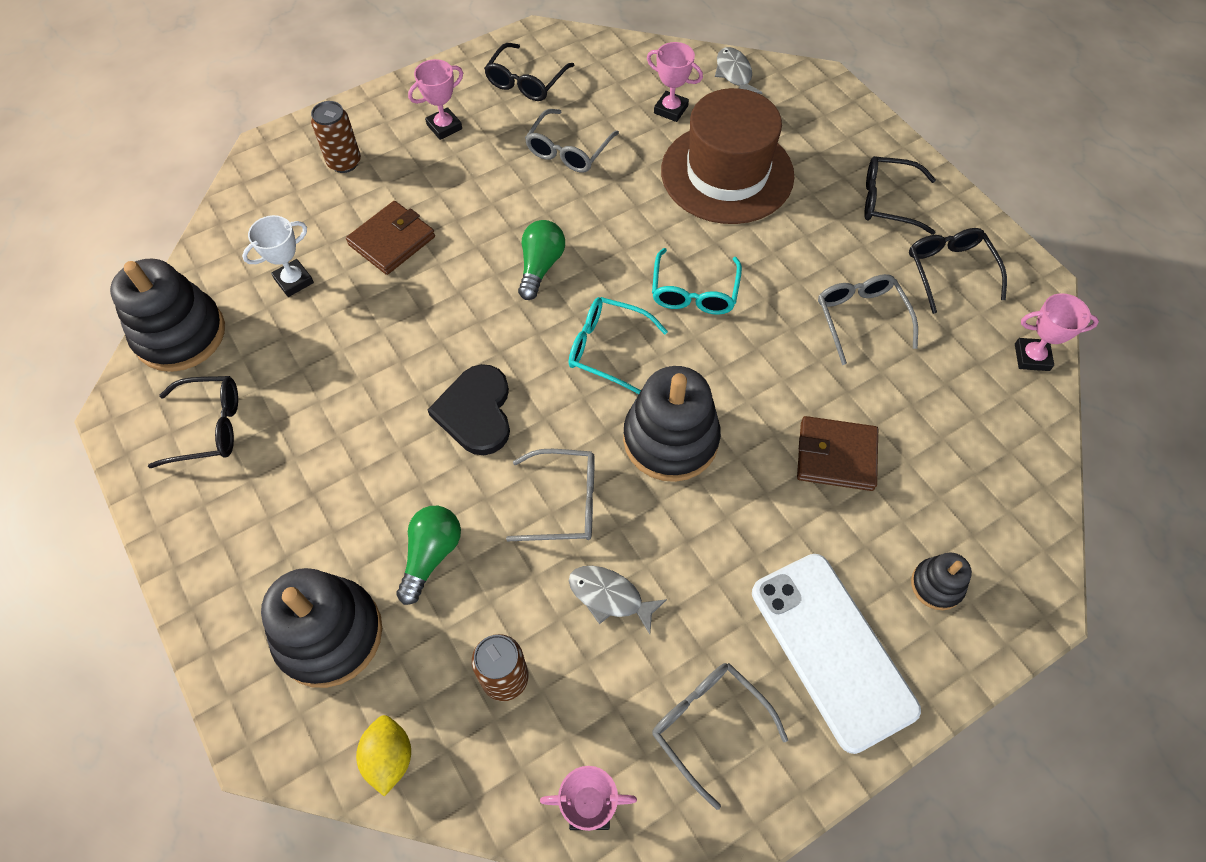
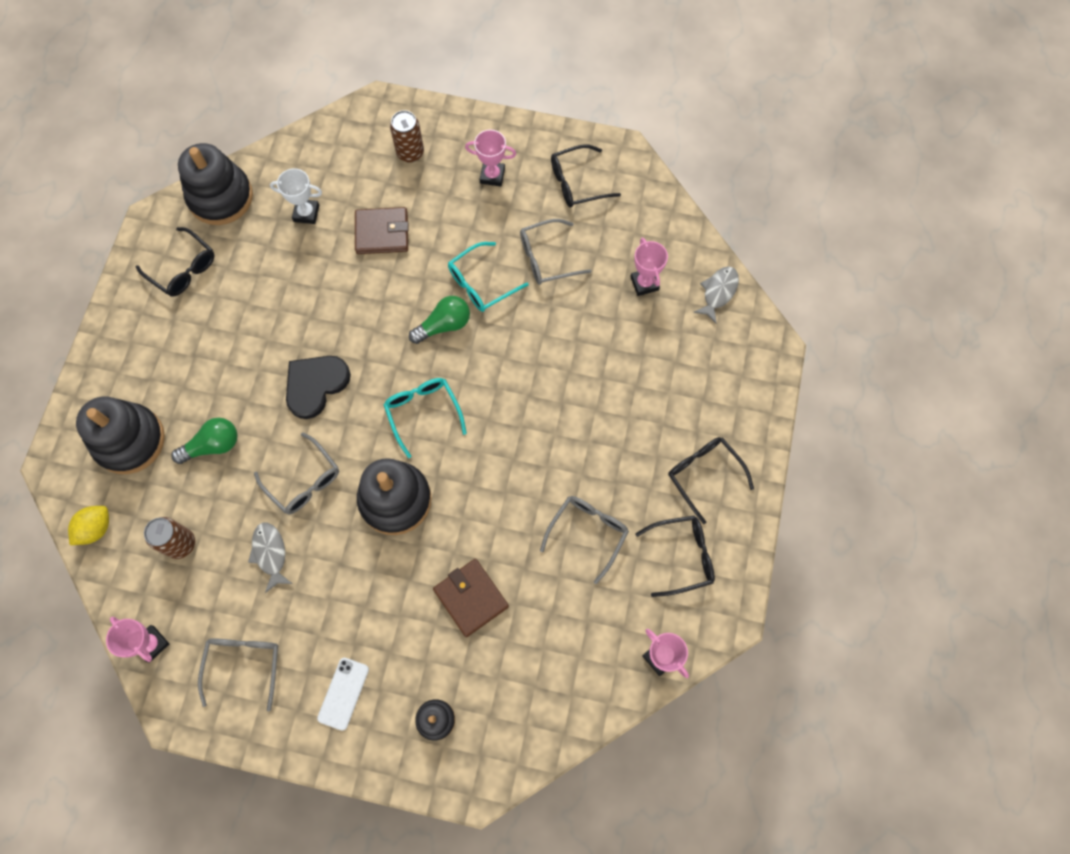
camera: 45 degrees right, 10 degrees up
turquoise glasses [652,248,742,315] -> turquoise glasses moved to [448,242,528,312]
brown hat [661,88,794,224] -> none
white phone [752,554,921,754] -> white phone [317,658,369,731], size x0.49
black glasses [909,228,1007,314] -> black glasses turned 45 degrees clockwise [635,515,715,597]

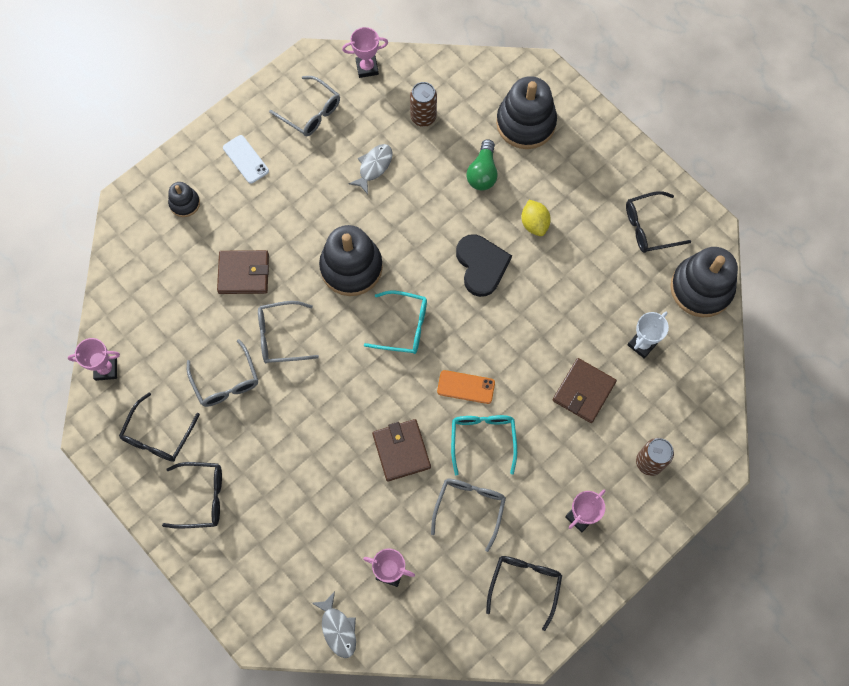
camera: 125 degrees right, 0 degrees up
yellow lemon [68,506,109,545] -> yellow lemon moved to [521,200,551,236]
grey fish [248,522,292,593] -> grey fish turned 75 degrees counterclockwise [348,144,392,195]
grey glasses [254,432,339,514] -> grey glasses moved to [258,301,319,363]
green light bulb [409,296,470,344] -> orange phone [437,370,495,404]
none -> brown wallet [372,419,431,481]

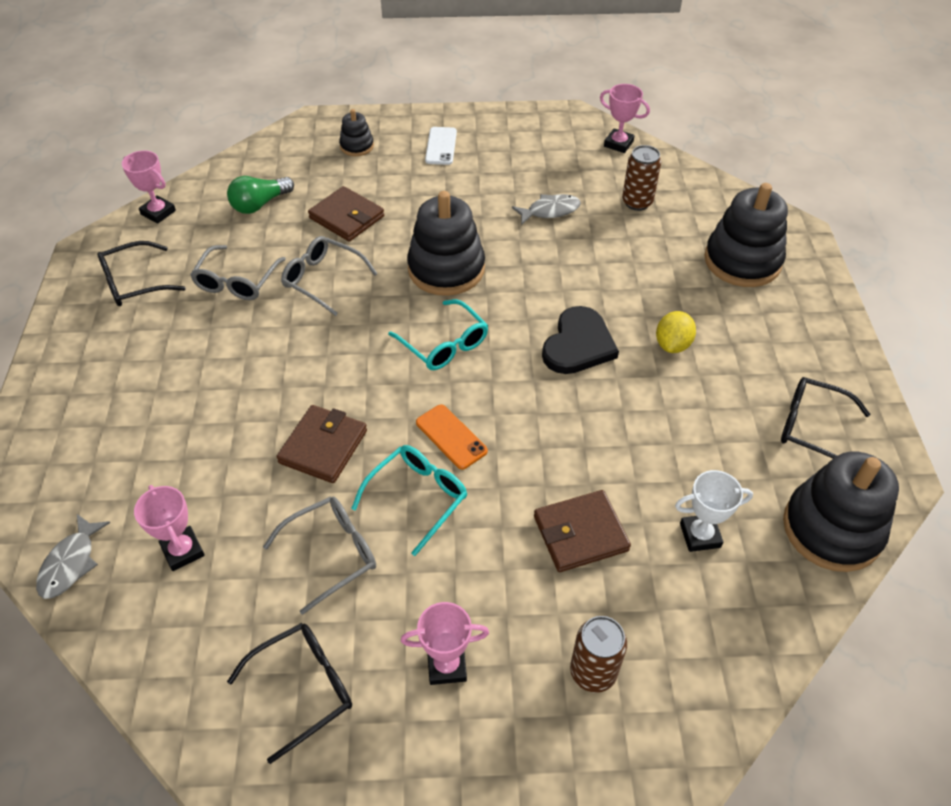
camera: 40 degrees right, 20 degrees down
black glasses [162,462,222,529] -> none
grey glasses [269,76,340,136] -> none
green light bulb [466,139,498,190] -> green light bulb moved to [227,176,294,214]

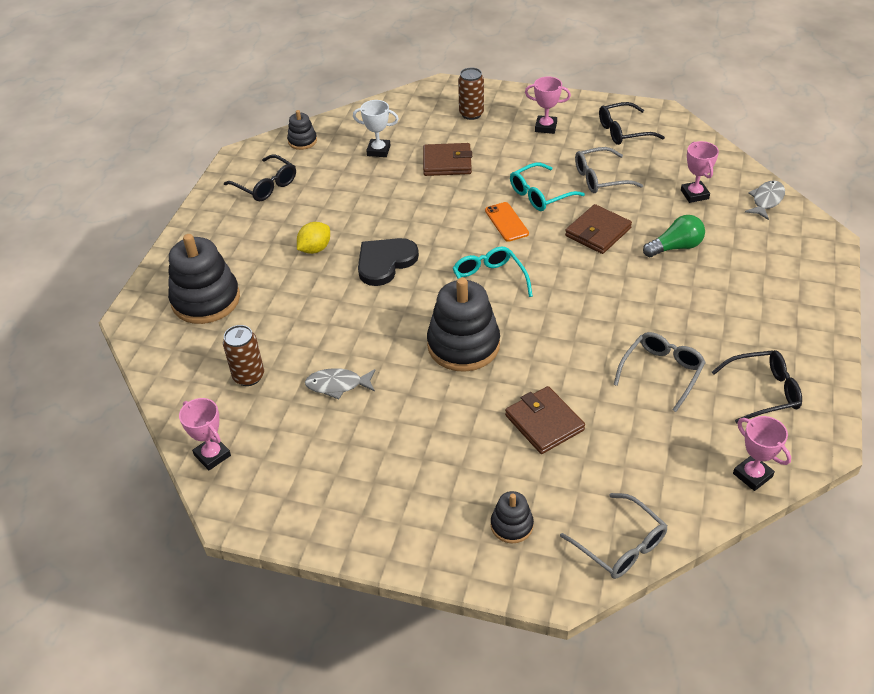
camera: 160 degrees left, 5 degrees down
green light bulb [227,176,294,214] -> green light bulb moved to [643,215,705,257]
grey glasses [281,236,378,316] -> grey glasses moved to [560,493,668,579]
white phone [425,127,457,165] -> none
black stacking toy [783,452,899,572] -> black stacking toy [287,110,317,150], size x0.50

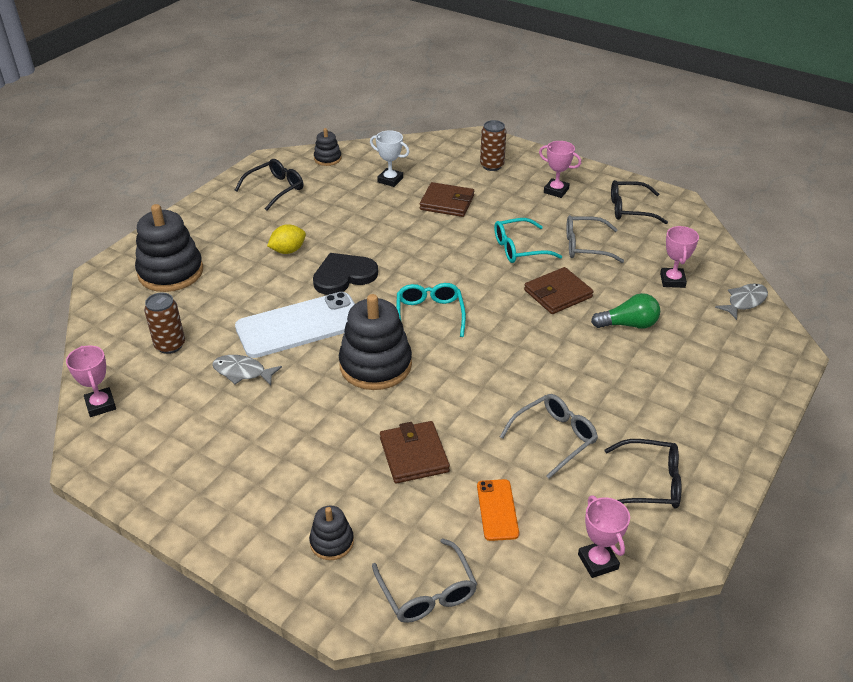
camera: 15 degrees right, 5 degrees down
black glasses [224,154,296,201] -> black glasses turned 105 degrees counterclockwise [235,159,303,211]
orange phone [485,202,529,242] -> orange phone moved to [477,479,519,541]
none -> white phone [235,292,355,358]

